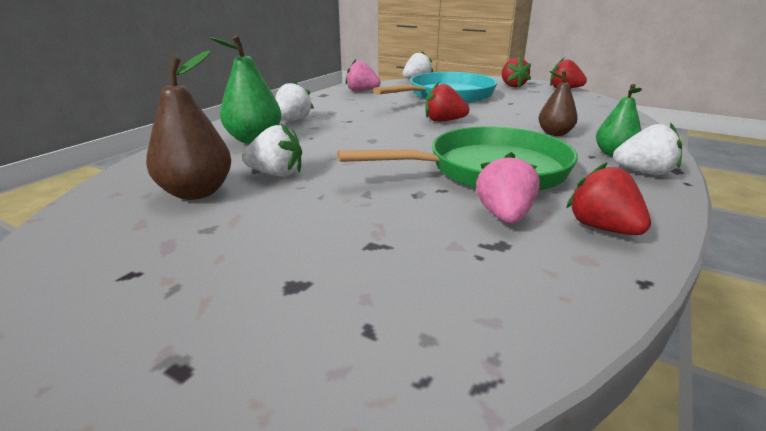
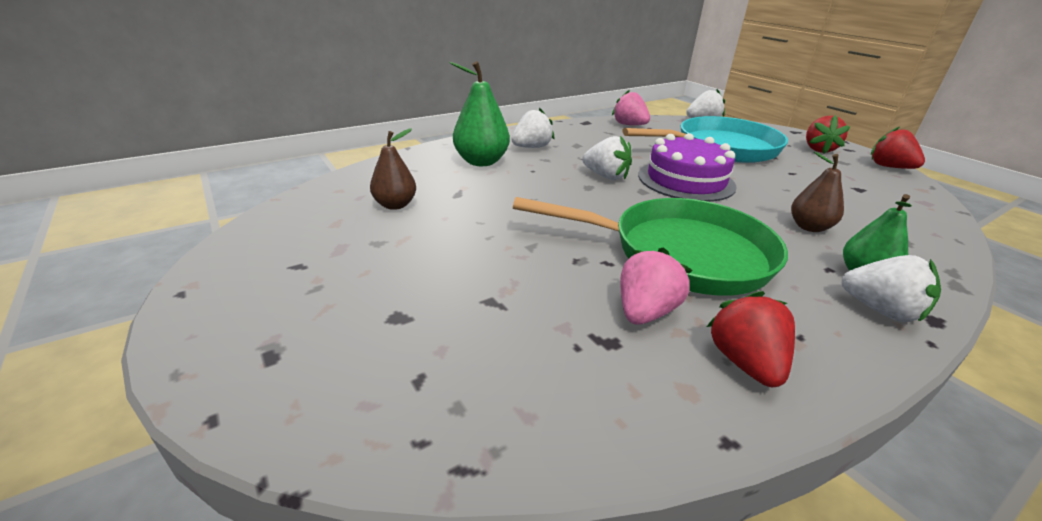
camera: 25 degrees right, 5 degrees up
brown pear [146,50,231,200] -> brown pear [370,128,416,210], size x0.65
white strawberry [242,124,302,177] -> white strawberry moved to [582,136,632,180]
red strawberry [425,82,469,122] -> purple cake [638,133,737,202]

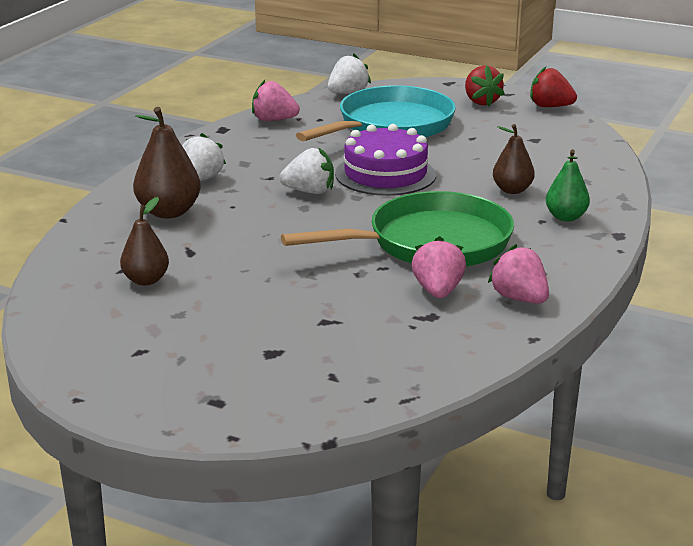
camera: 30 degrees left, 5 degrees down
green pear [449,61,510,166] -> brown pear [133,107,201,218]
red strawberry [707,291,795,387] -> pink strawberry [488,244,549,304]
white strawberry [841,255,941,322] -> none

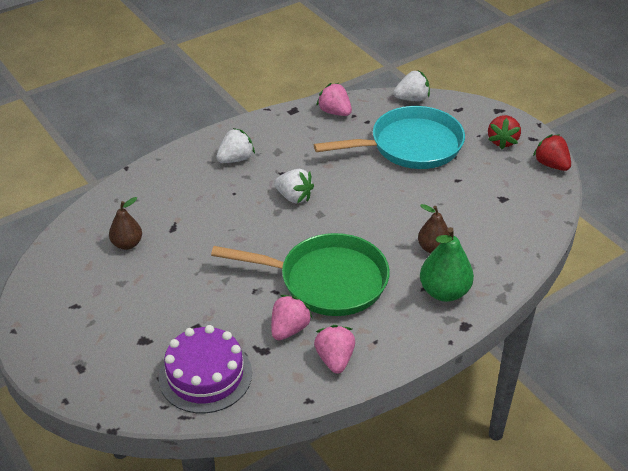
camera: 30 degrees right, 15 degrees up
brown pear [133,107,201,218] -> none
purple cake [335,124,436,196] -> purple cake moved to [158,325,252,414]
green pear [546,149,590,221] -> green pear [420,227,474,302], size x1.54

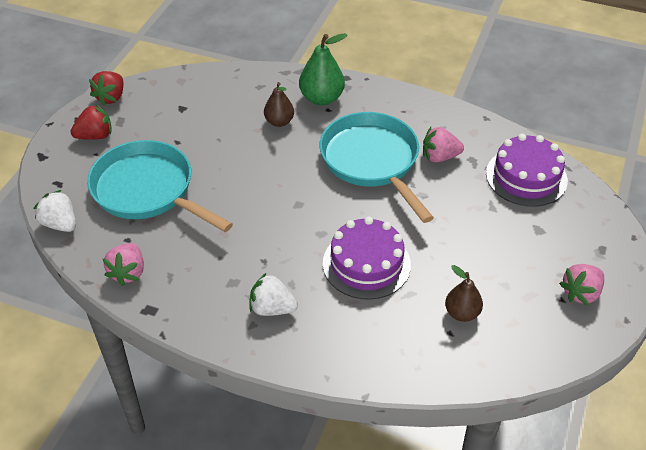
camera: 125 degrees left, 5 degrees up
green pan [211,233,390,316] -> turquoise pan [320,112,434,223]
white strawberry [274,169,314,204] -> none
pink strawberry [314,325,355,374] -> pink strawberry moved to [559,264,604,306]
none -> purple cake [323,217,411,300]

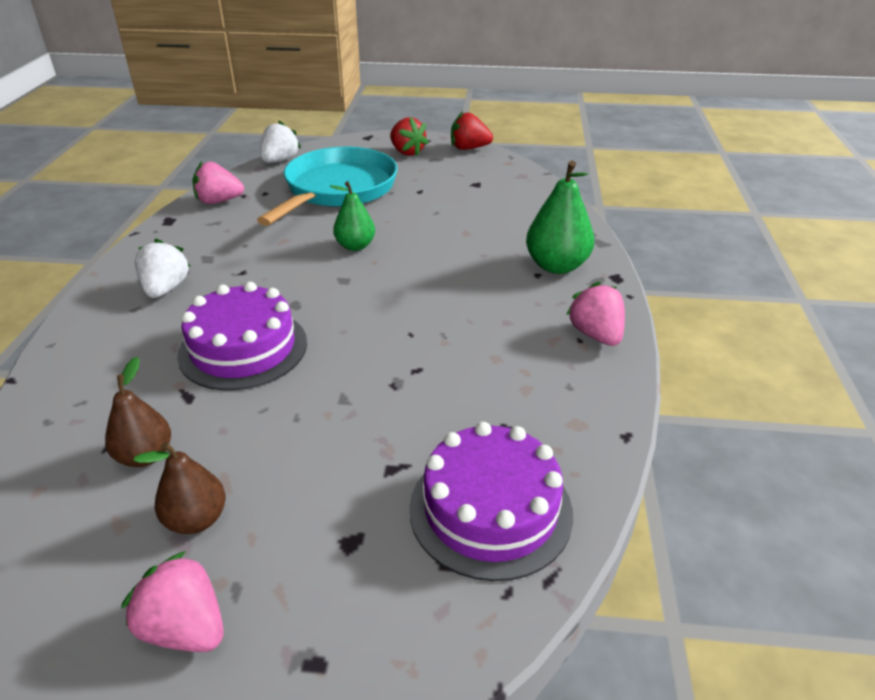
camera: 75 degrees right, 10 degrees down
brown pear [264,82,294,127] -> brown pear moved to [133,442,226,534]
turquoise pan [320,112,434,223] -> none
pink strawberry [423,127,464,162] -> pink strawberry moved to [566,282,625,346]
none -> green pear [330,181,375,251]

